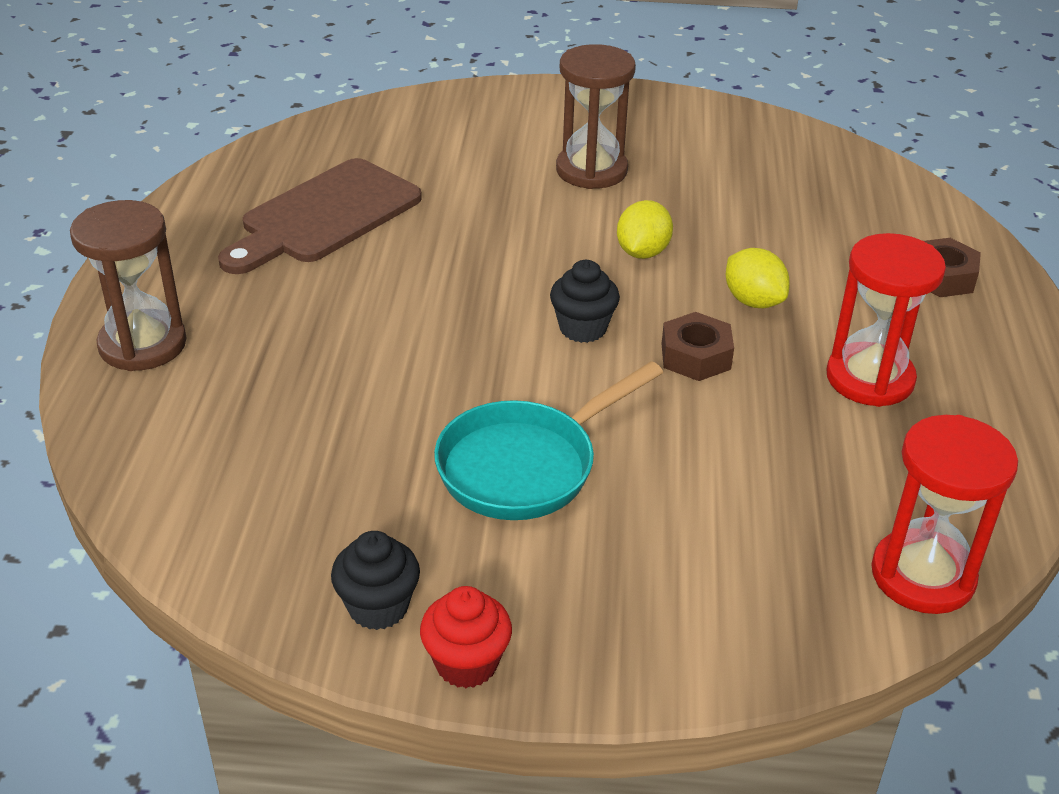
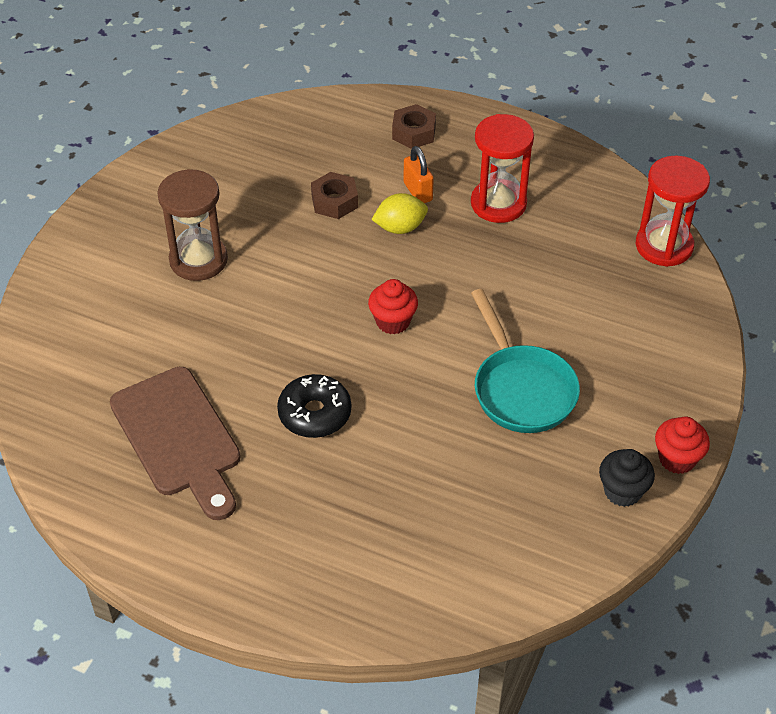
camera: 70 degrees left, 10 degrees up
brown hourglass [70,200,187,371] -> none
black cupcake [550,260,620,343] -> red cupcake [368,279,418,335]
yellow lemon [617,200,673,259] -> none
brown nut [662,312,734,381] -> brown nut moved to [311,172,358,219]
none -> black donut [277,374,351,438]
none -> orange padlock [404,146,434,203]

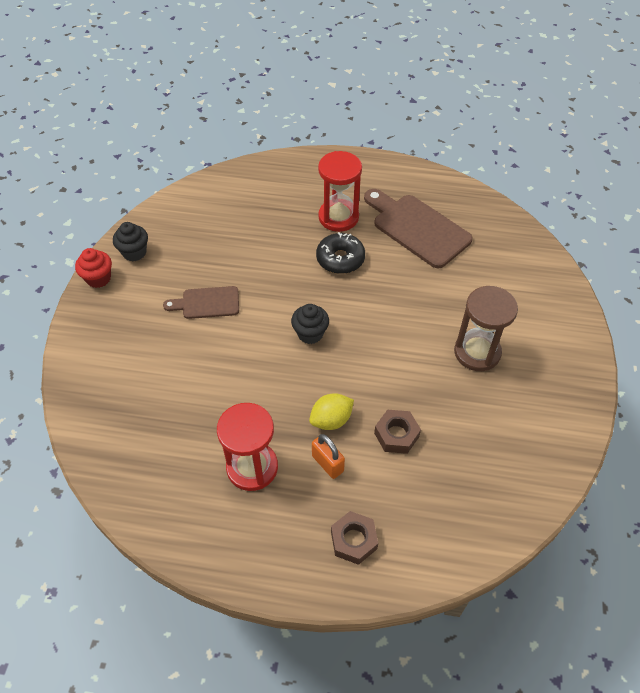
camera: 165 degrees right, 5 degrees up
red cupcake [368,279,418,335] -> black cupcake [291,304,329,344]
turquoise pan [471,289,580,433] -> brown cutting board [163,286,239,319]
red hourglass [636,156,710,267] -> red hourglass moved to [318,151,362,232]

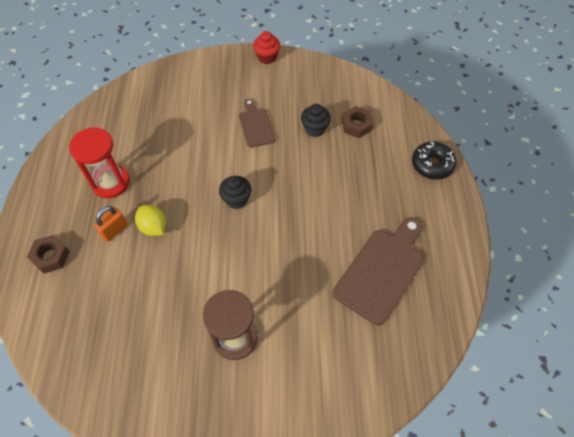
camera: 80 degrees right, 5 degrees up
black cupcake [113,222,148,262] -> black cupcake moved to [301,104,331,137]
black donut [316,232,365,274] -> black donut moved to [412,141,457,180]
red hourglass [318,151,362,232] -> none
brown nut [374,410,421,454] -> brown nut moved to [342,106,373,138]

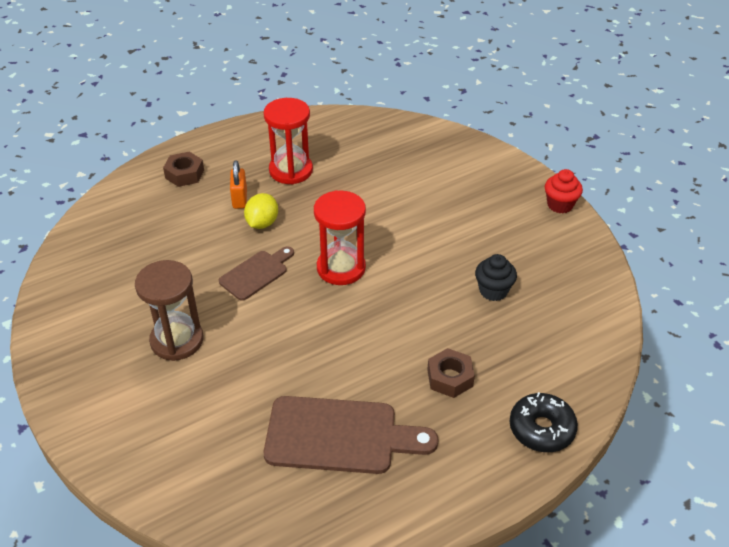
camera: 60 degrees right, 15 degrees down
orange padlock [94,206,128,242] -> orange padlock turned 75 degrees clockwise [230,160,247,209]
black cupcake [219,176,252,209] -> red hourglass [314,190,366,285]
brown cutting board [239,99,275,148] -> brown cutting board moved to [219,246,294,301]
brown nut [342,106,373,138] -> brown nut moved to [427,348,475,398]

